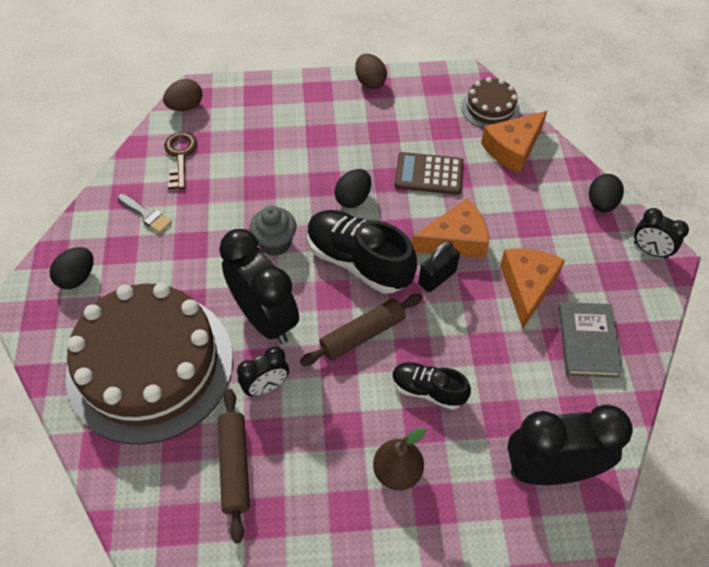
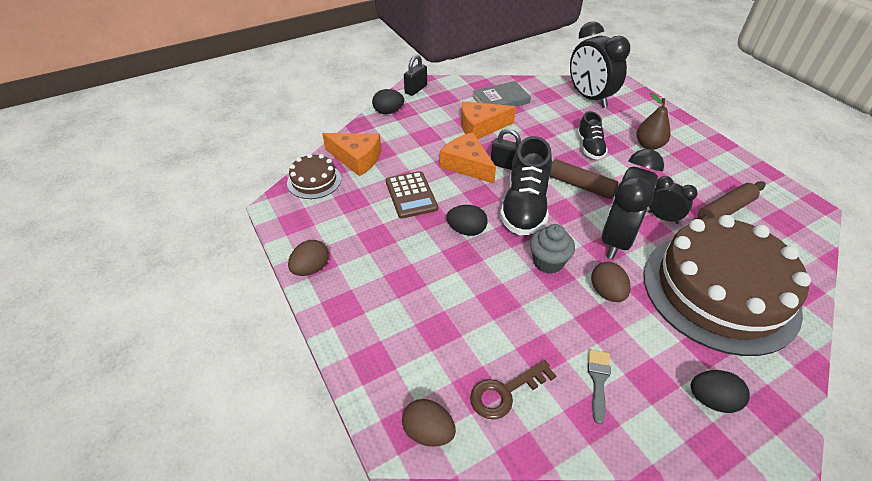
camera: 115 degrees left, 10 degrees down
black clock [634,208,689,259] -> black padlock [404,55,427,96]
none -> brown egg [591,262,630,302]

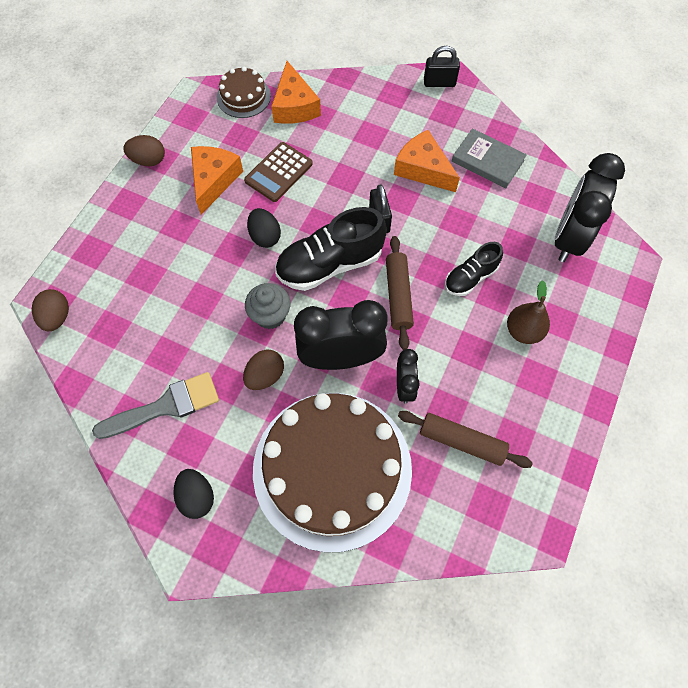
camera: 55 degrees right, 20 degrees up
black egg [372,89,404,114] -> none
orange cheese [440,132,496,184] -> orange cheese moved to [191,146,243,215]
brown key [470,360,556,419] -> none
grey brush [588,350,611,424] -> grey brush [92,372,219,439], size x1.78

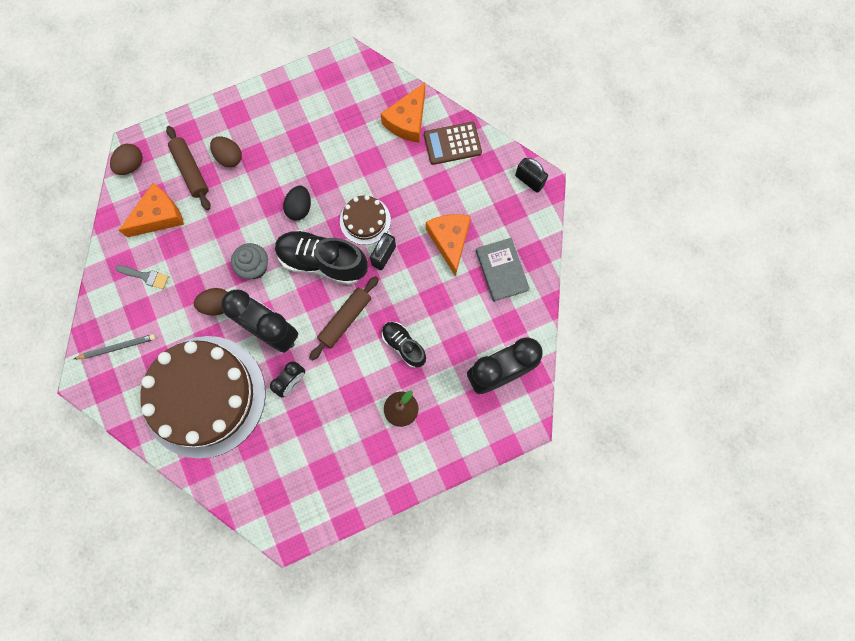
camera: 40 degrees right, 10 degrees up
grey brush [92,372,219,439] -> grey brush [115,265,169,289], size x0.56
brown egg [123,135,165,166] -> brown egg moved to [210,136,242,167]
black egg [173,469,214,519] -> grey pencil [74,334,156,359]
orange cheese [191,146,243,215] -> orange cheese moved to [118,183,184,237]
brown cake [217,66,271,118] -> brown cake moved to [340,195,391,245]
brown calculator [244,142,313,202] -> brown calculator moved to [424,122,482,165]
brown rolling pin [398,411,533,468] -> brown rolling pin moved to [166,126,210,210]
black shoe [445,242,503,296] -> black shoe turned 45 degrees clockwise [382,322,426,368]

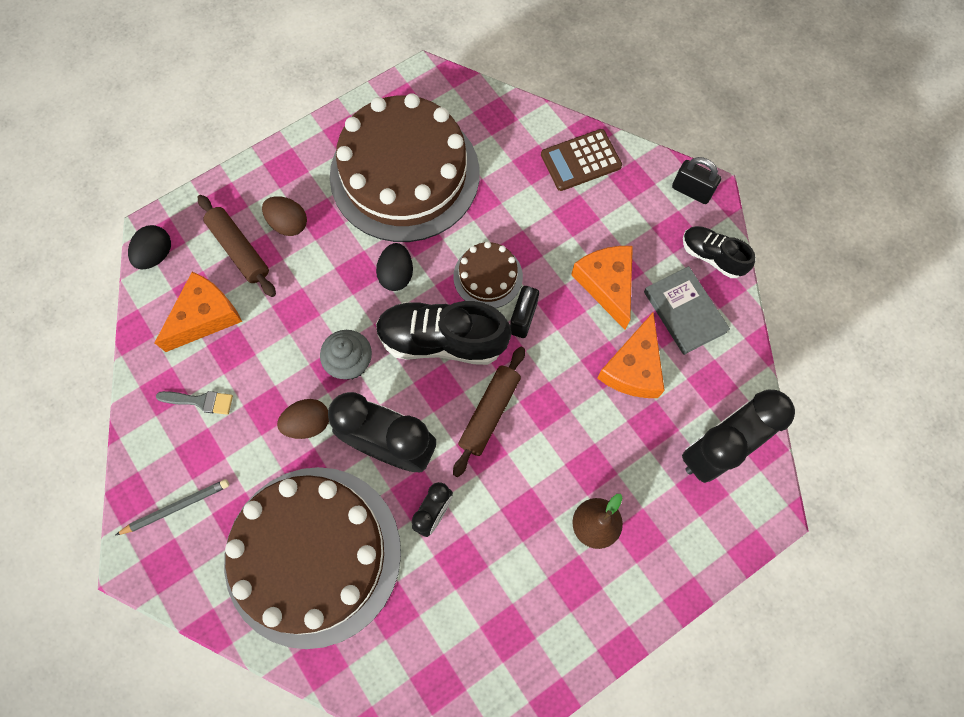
camera: 10 degrees left, 5 degrees down
brown egg [110,144,143,175] -> black egg [128,225,171,269]
orange cheese [380,83,425,143] -> orange cheese moved to [597,313,665,398]
black shoe [382,322,426,368] -> black shoe moved to [683,226,755,278]
none -> brown cake [330,93,480,242]

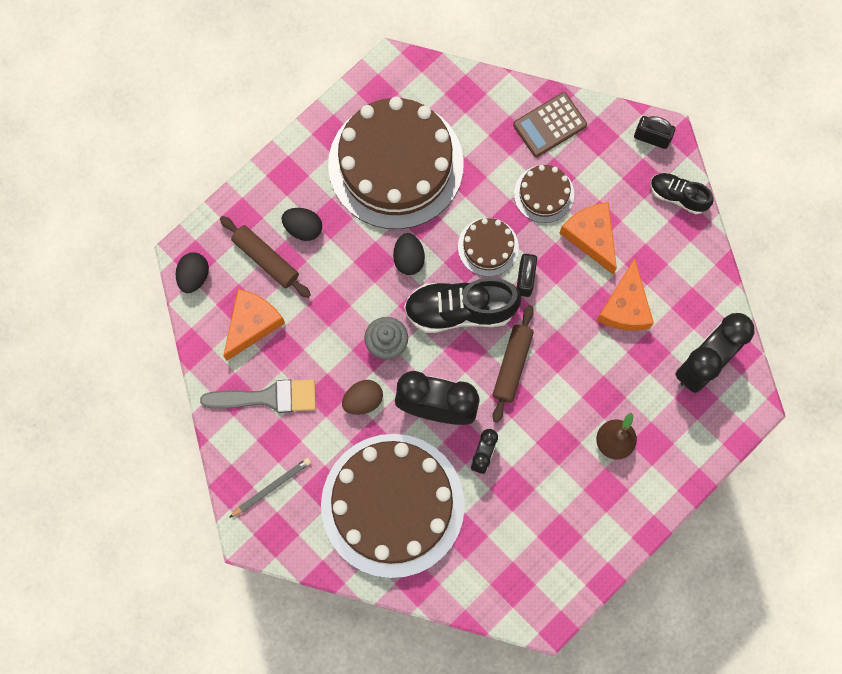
camera: 10 degrees left, 5 degrees up
grey brush [156,391,233,415] -> grey brush [200,379,316,413], size x1.78
brown egg [262,197,307,236] -> black egg [281,208,322,241]
grey book [644,266,730,355] -> none
none -> brown cake [514,165,574,223]

